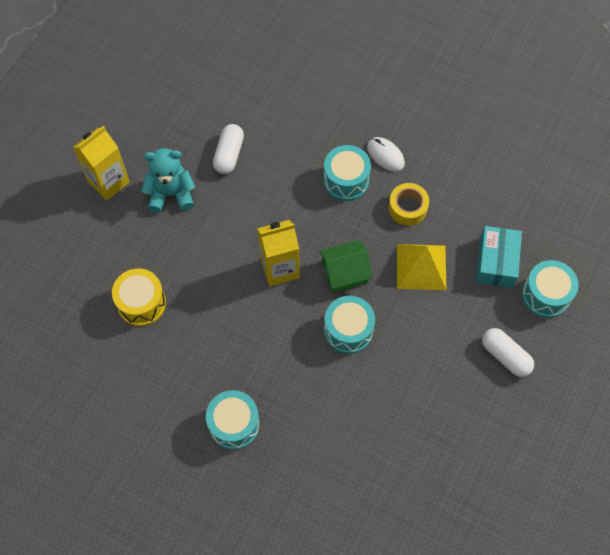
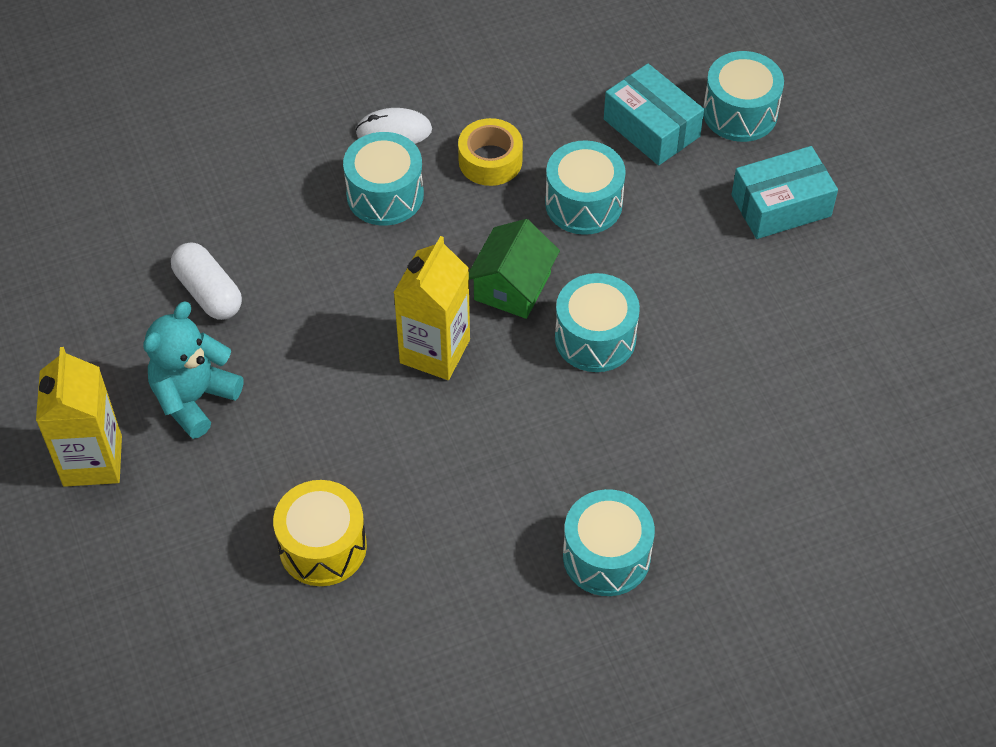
camera: 50 degrees left, 10 degrees down
yellow pyramid [397,244,446,290] -> turquoise drum [545,140,626,235]
white capsule [482,328,534,377] -> turquoise box [731,146,838,239]

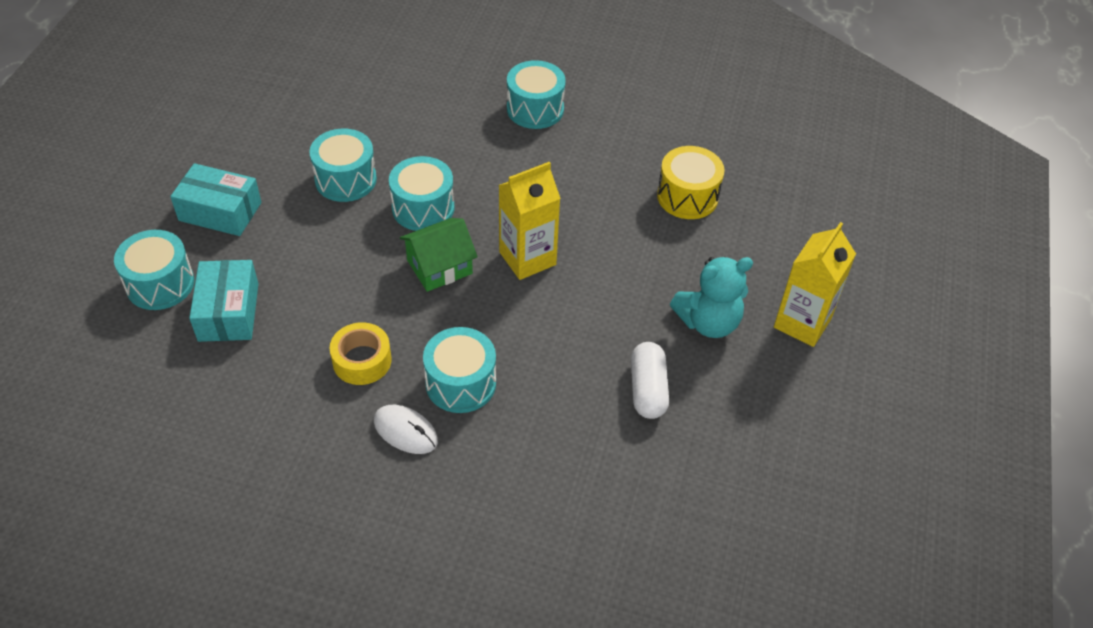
camera: 145 degrees left, 5 degrees down
turquoise drum [545,140,626,235] -> turquoise drum moved to [309,128,377,202]

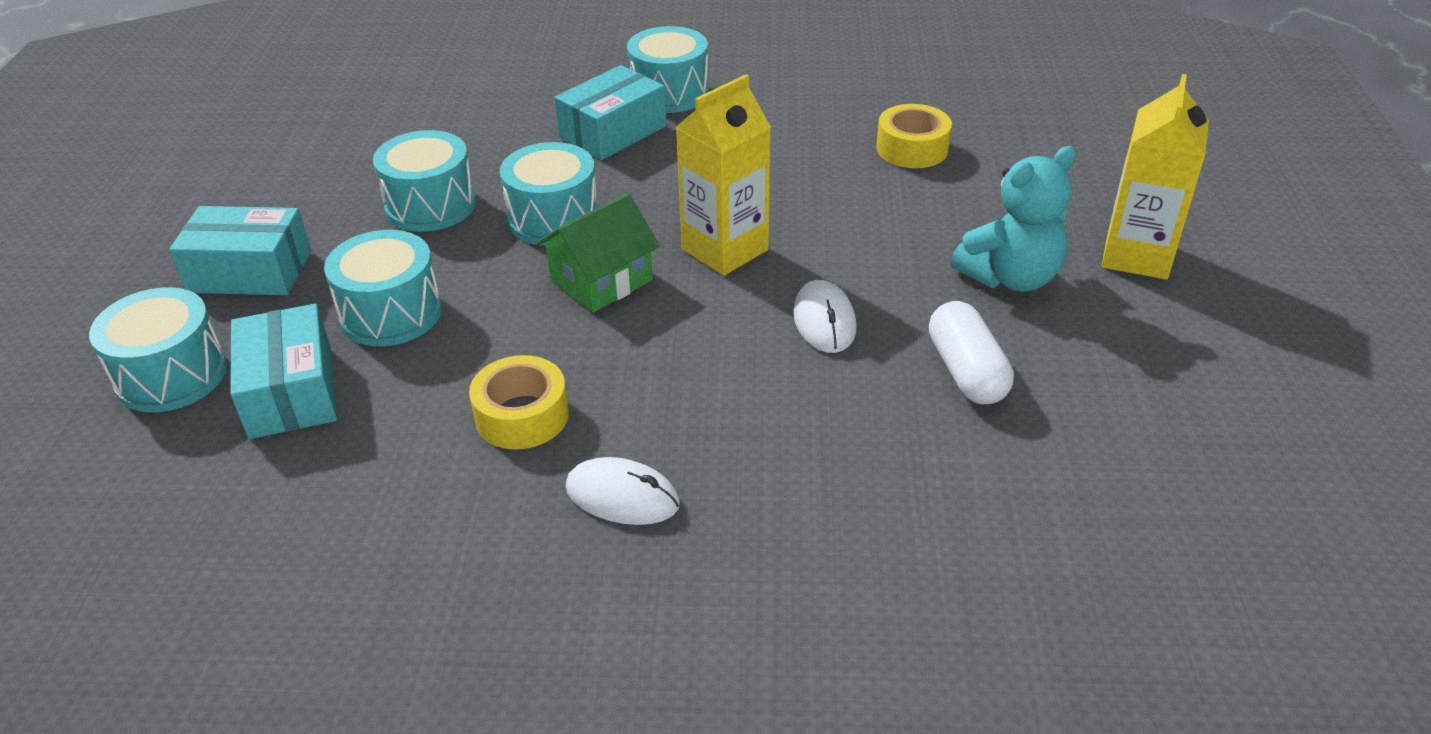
camera: 10 degrees left, 10 degrees down
turquoise drum [423,327,496,413] -> turquoise drum moved to [324,230,442,346]
yellow drum [657,146,725,219] -> yellow tape [877,104,952,168]
none -> turquoise box [554,65,667,160]
none -> white mouse [793,280,856,353]

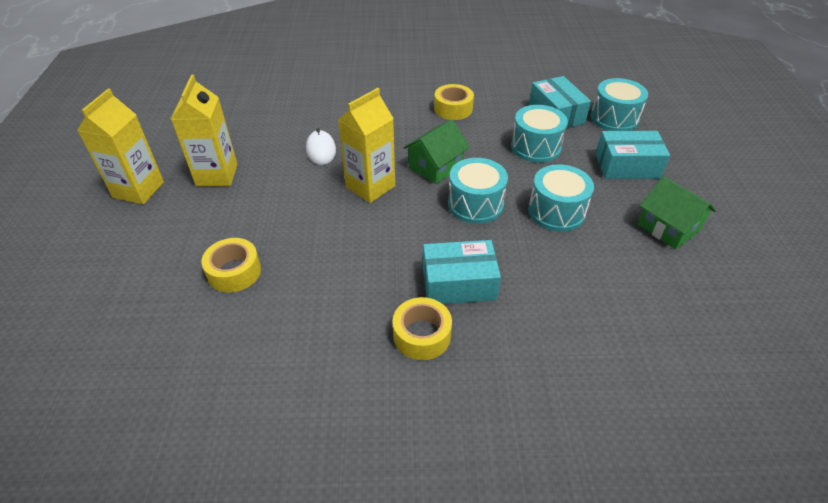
camera: 175 degrees right, 5 degrees up
turquoise box [554,65,667,160] -> turquoise box turned 45 degrees clockwise [423,240,501,304]
white mouse [566,457,680,525] -> none
turquoise drum [627,26,709,113] -> yellow tape [393,297,452,360]
white capsule [929,301,1014,405] -> none
turquoise teddy bear [951,146,1076,292] -> yellow carton [171,75,238,186]
none -> green house [637,176,716,250]

